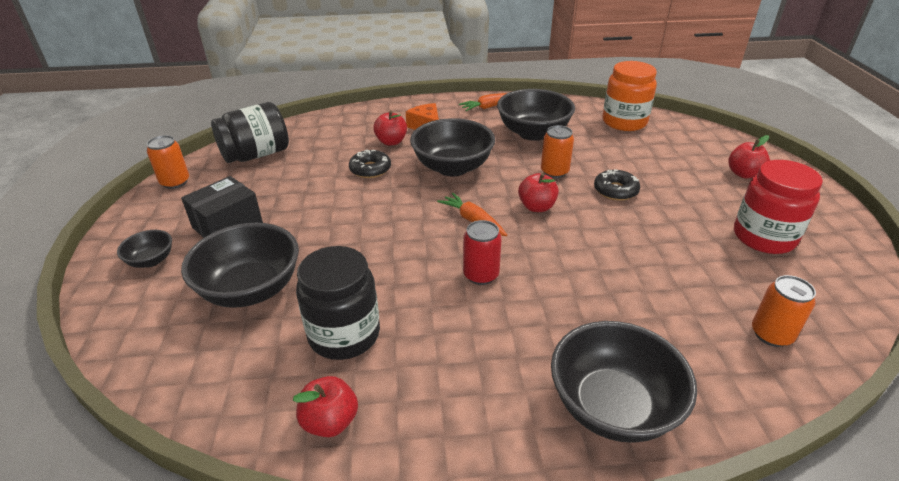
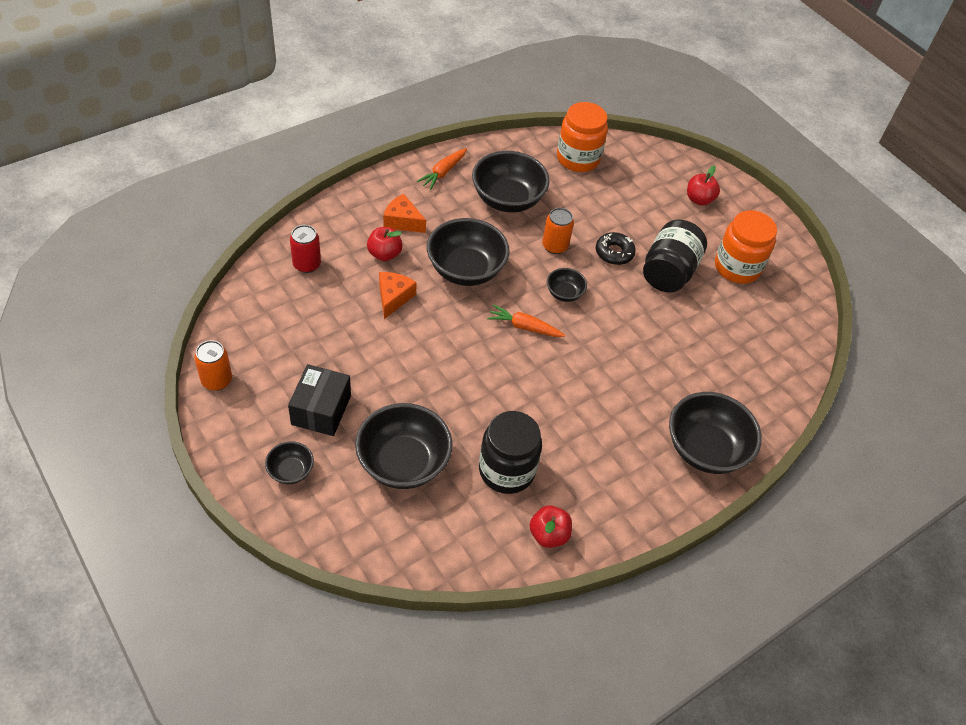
camera: 35 degrees left, 15 degrees up
black jar [211,102,289,163] -> black jar moved to [643,220,707,293]
black donut [349,149,391,178] -> orange cheese [379,272,417,319]
red can [463,220,502,285] -> red can moved to [290,225,321,273]
red apple [518,173,559,212] -> black bowl [547,268,587,302]
red jar [734,160,823,254] -> orange jar [715,210,777,284]
orange can [752,275,816,347] -> none

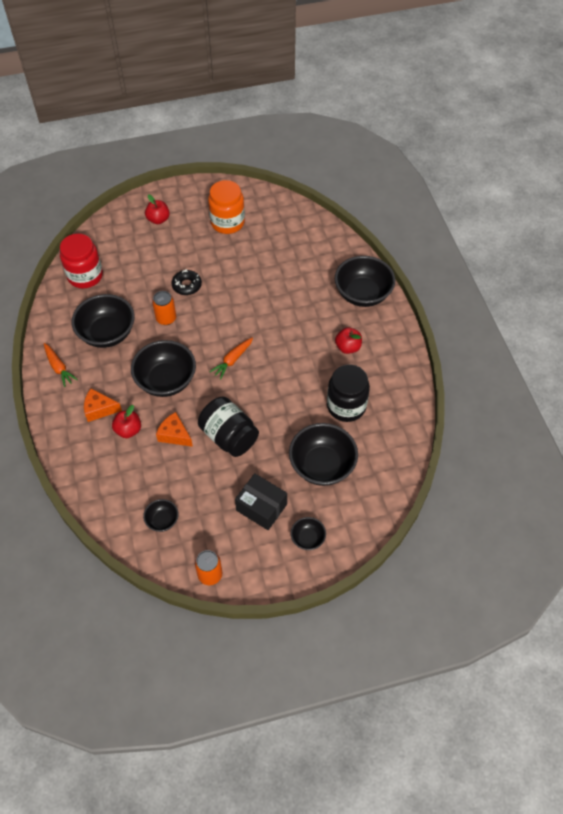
camera: 65 degrees left, 5 degrees up
red can [290,225,321,273] -> none
orange cheese [383,194,426,233] -> orange cheese turned 45 degrees clockwise [84,389,122,422]
red apple [529,505,572,548] -> red apple moved to [335,327,362,354]
black bowl [547,268,587,302] -> black bowl moved to [143,499,179,532]
orange jar [557,102,608,172] -> red jar [60,234,103,289]
black jar [643,220,707,293] -> black jar moved to [198,397,259,457]

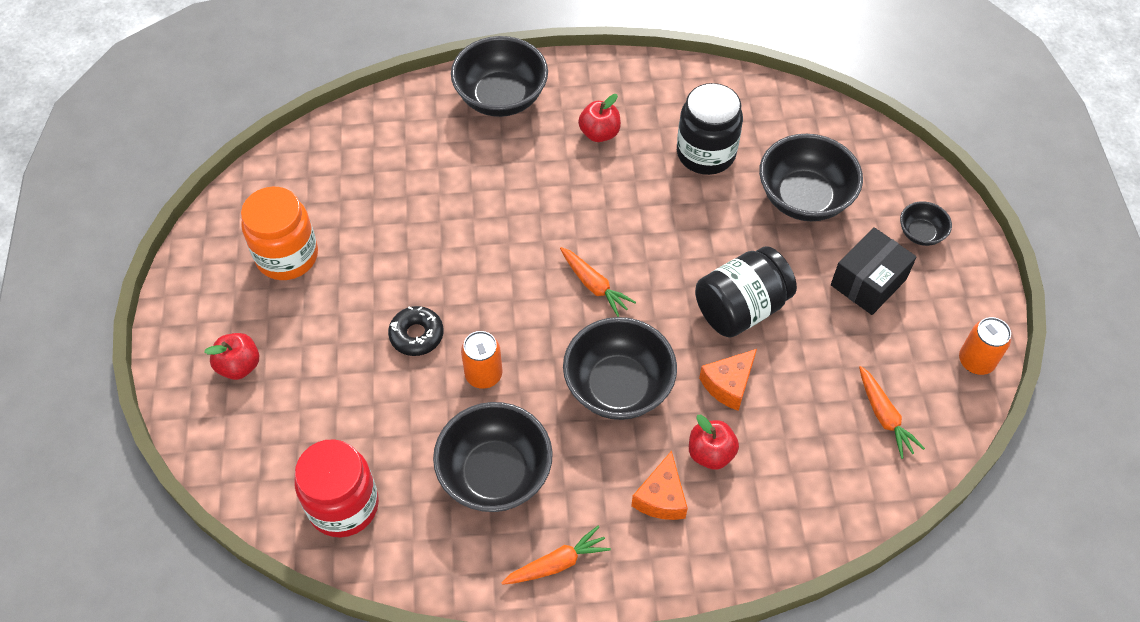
camera: 80 degrees left, 0 degrees up
black bowl [143,499,179,532] -> orange carrot [859,366,925,459]

